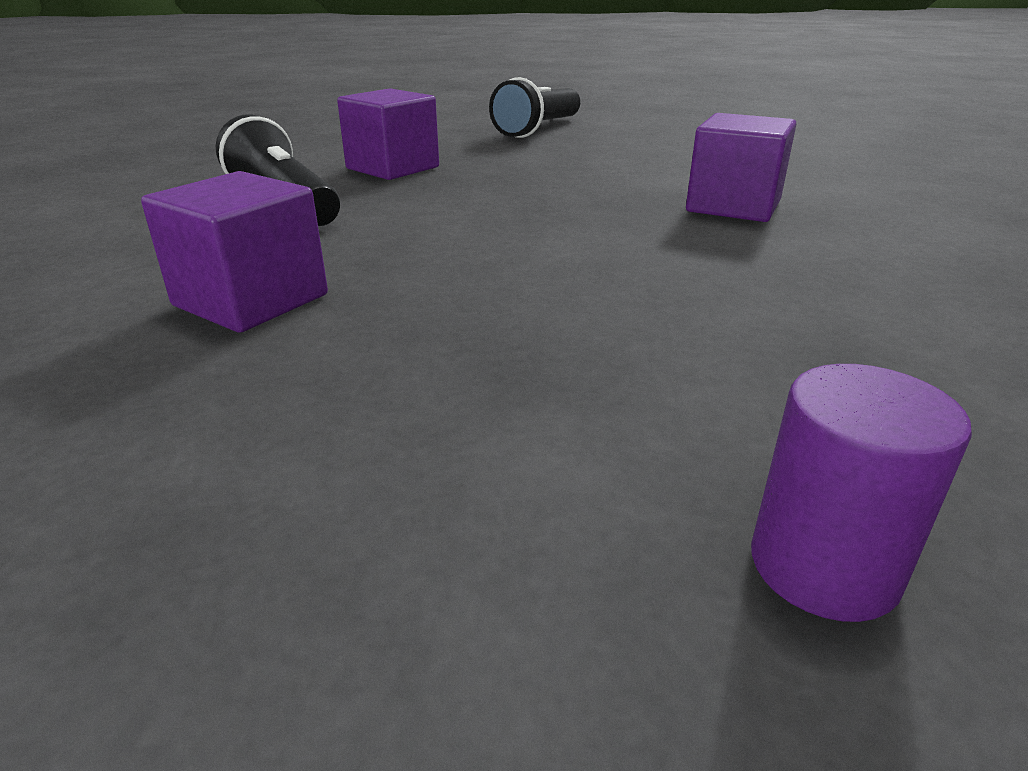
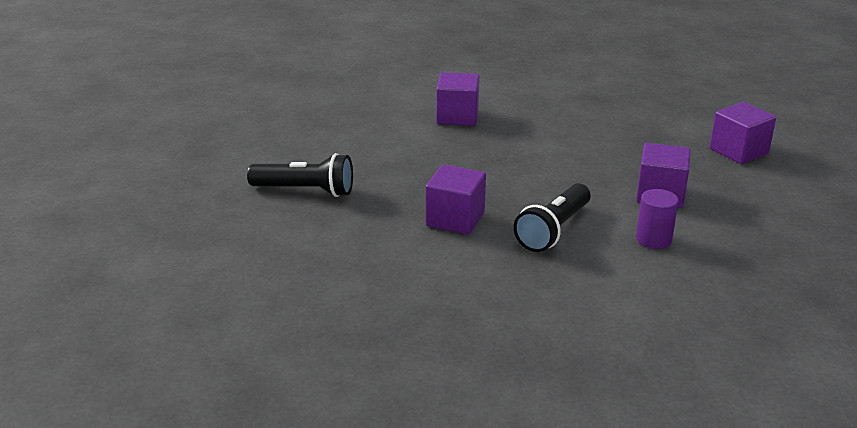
camera: 110 degrees left, 0 degrees up
purple cylinder [751,364,972,622] -> purple cylinder moved to [636,189,679,249]
none -> purple cube [710,102,776,164]

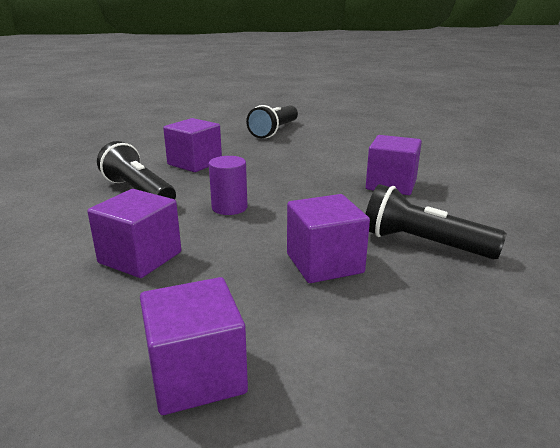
camera: 105 degrees right, 5 degrees down
purple cylinder [636,189,679,249] -> purple cylinder moved to [209,156,247,215]
none -> purple cube [287,194,370,283]
none -> black flashlight [366,184,507,259]

